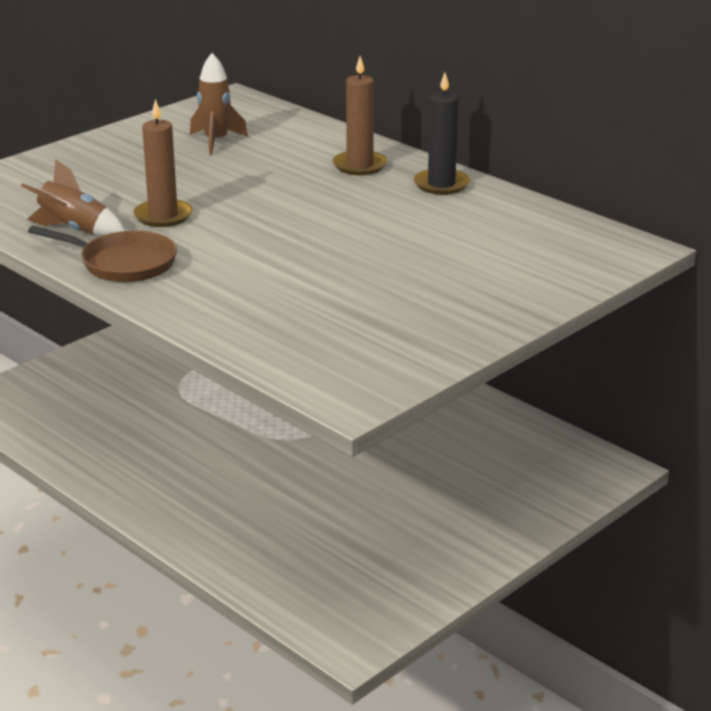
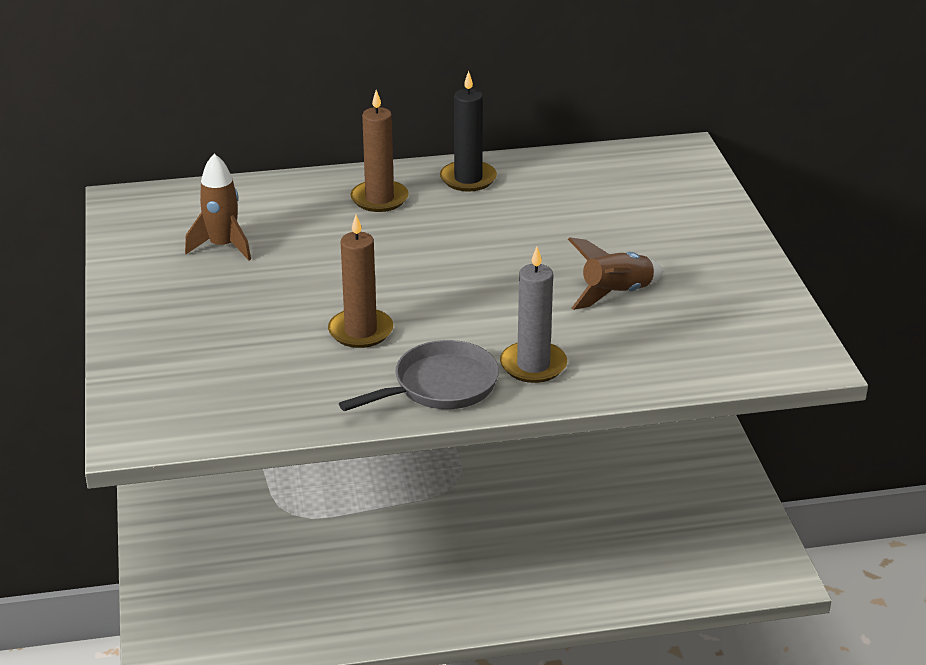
camera: 55 degrees left, 5 degrees up
brown rocket [21,159,125,236] -> brown rocket moved to [568,237,663,310]
brown pan [28,226,177,282] -> grey pan [339,340,499,411]
none -> grey candle [500,247,567,383]

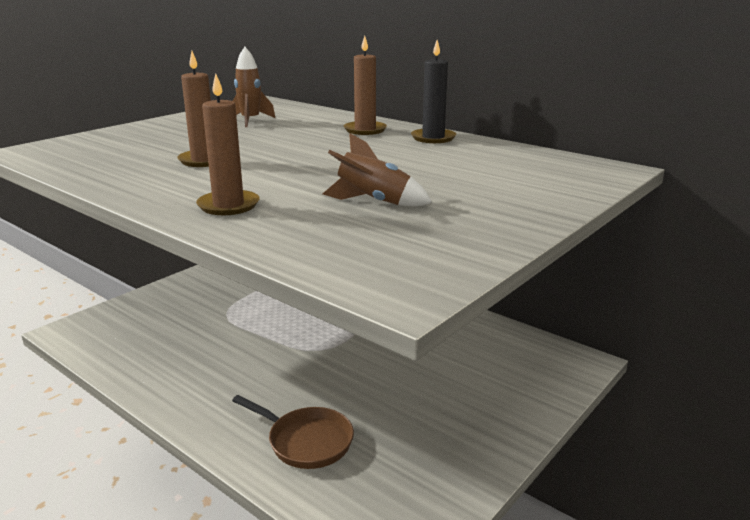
camera: 50 degrees right, 10 degrees down
grey pan [339,340,499,411] -> none
grey candle [500,247,567,383] -> brown candle [196,73,259,215]
none -> brown pan [232,395,354,469]

